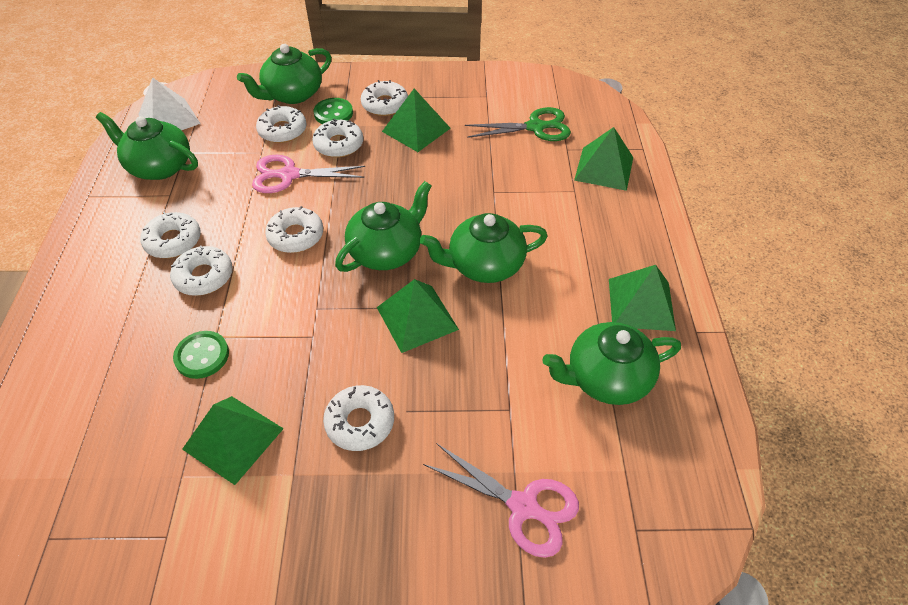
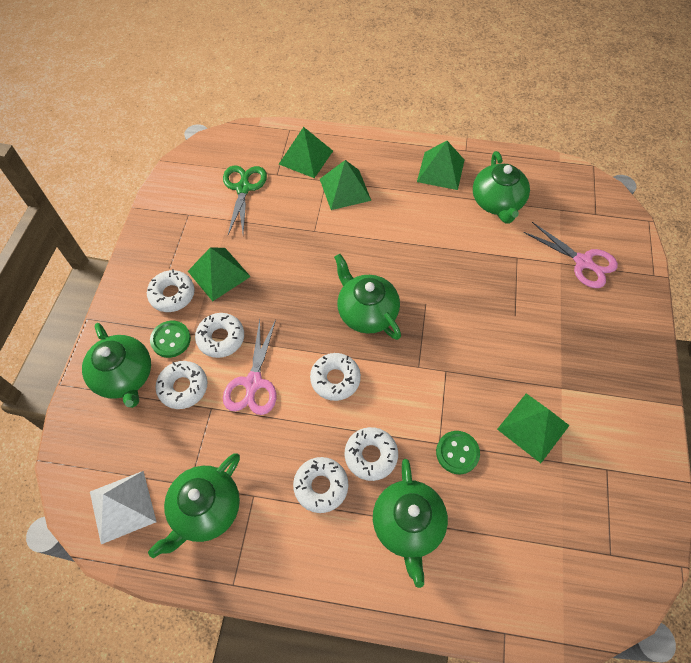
camera: 80 degrees left, 10 degrees up
white donut [323,385,394,451] -> none
green pyramid [377,279,459,353] -> green pyramid moved to [320,160,372,210]
green teapot [420,213,548,283] -> green teapot moved to [373,459,448,588]
pink scissors [423,443,579,558] -> pink scissors turned 90 degrees clockwise [524,222,618,288]

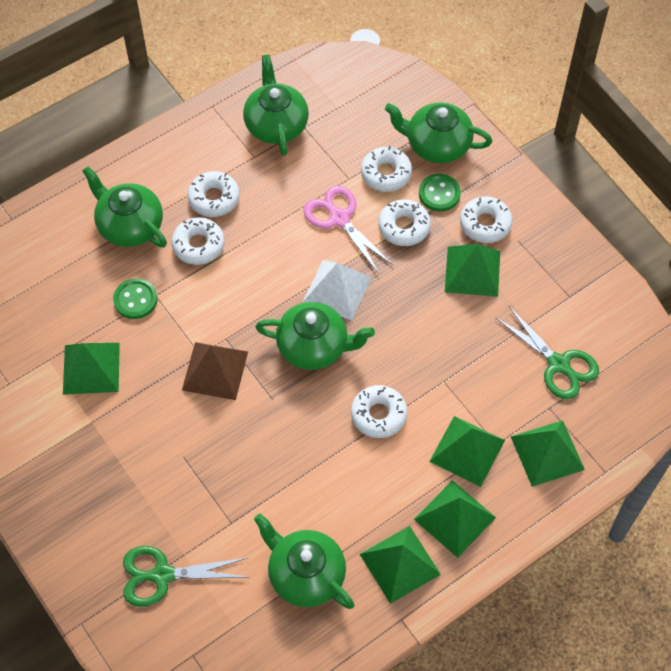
camera: 135 degrees right, 0 degrees up
white pyramid [90,471,157,544] -> white pyramid moved to [302,260,372,320]
white donut [310,353,361,401] -> white donut moved to [351,385,407,438]
pink scissors [524,222,618,288] -> green scissors [123,546,247,607]
none -> brown pyramid [182,342,248,400]
none -> green pyramid [414,480,496,558]

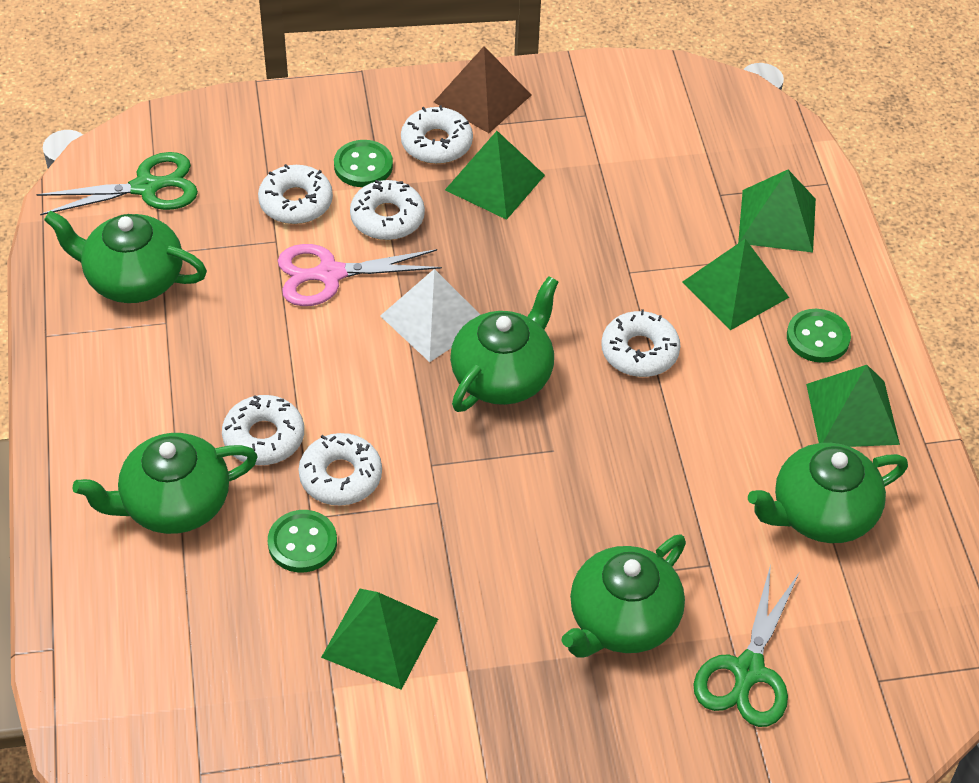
camera: 65 degrees left, 10 degrees down
brown pyramid [182,342,248,400] -> brown pyramid moved to [434,46,531,133]
white donut [187,171,240,217] -> white donut moved to [298,433,382,506]
green teapot [385,102,492,163] -> green teapot moved to [561,535,686,657]
green pyramid [414,480,496,558] -> green button [787,309,851,363]
green scissors [495,306,599,400] -> green scissors moved to [36,152,198,215]

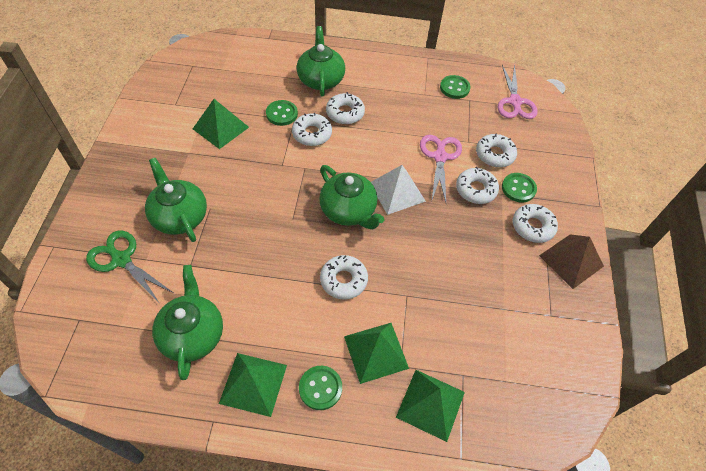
camera: 105 degrees right, 5 degrees up
green scissors [36,152,198,215] -> pink scissors [498,64,538,119]
green teapot [44,211,207,303] -> green button [440,75,470,99]
green pyramid [445,131,545,220] -> none

